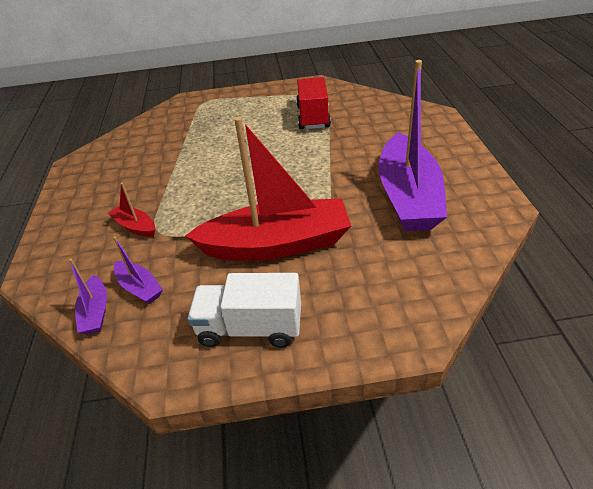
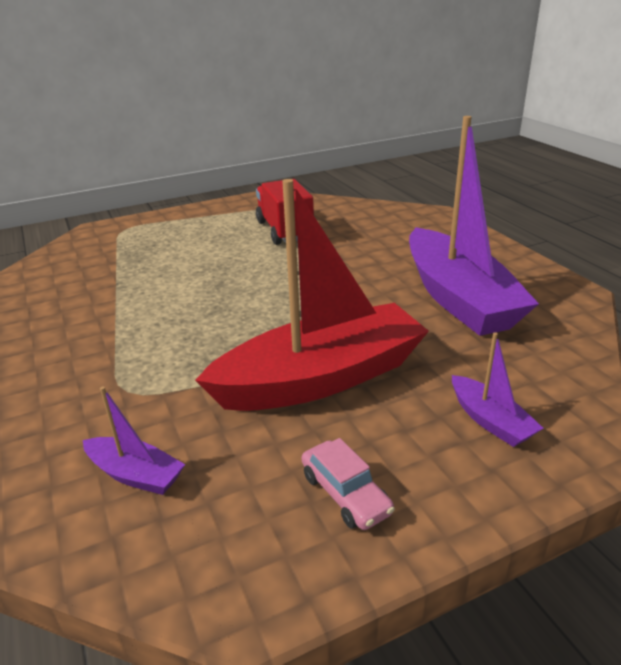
camera: 20 degrees left, 10 degrees down
purple boat [69,259,107,334] -> purple boat moved to [452,332,543,447]
red boat [108,183,155,237] -> none
white truck [187,273,301,348] -> pink car [302,438,395,530]

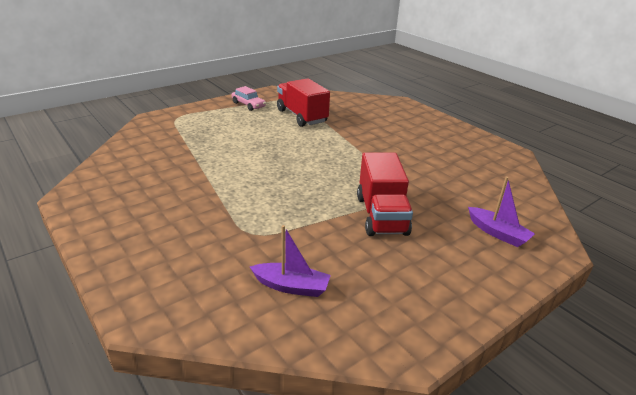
camera: 15 degrees left, 0 degrees up
red boat [195,179,429,411] -> red truck [357,152,413,236]
pink car [302,438,395,530] -> pink car moved to [232,86,266,111]
purple boat [409,116,539,336] -> none

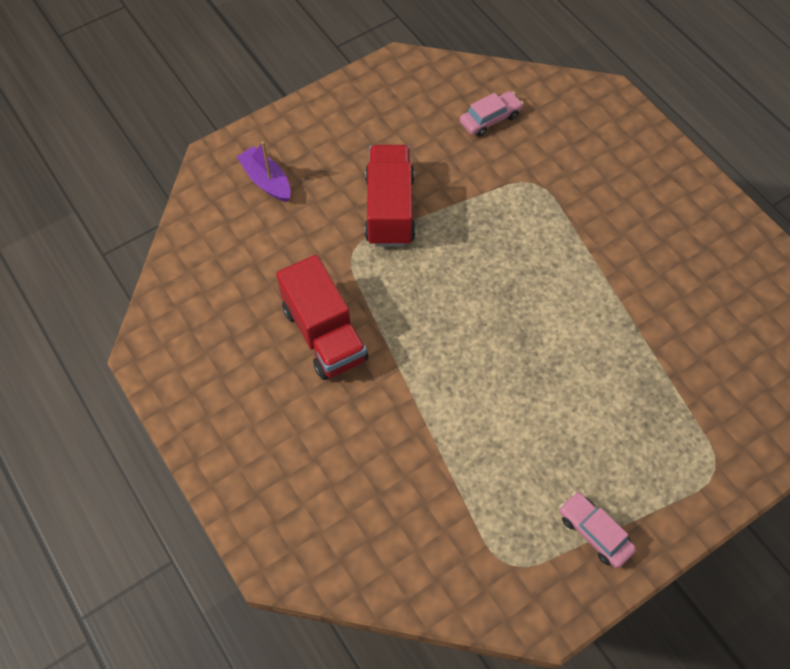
camera: 175 degrees left, 30 degrees up
purple boat [250,225,331,297] -> pink car [460,91,523,137]
red truck [277,78,330,127] -> red truck moved to [276,255,368,380]

